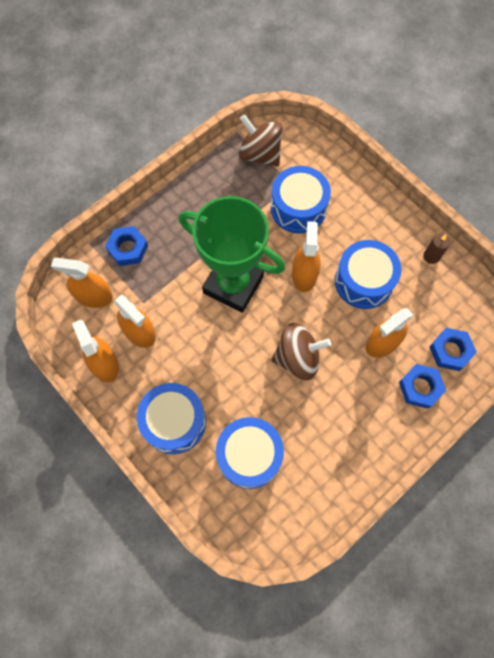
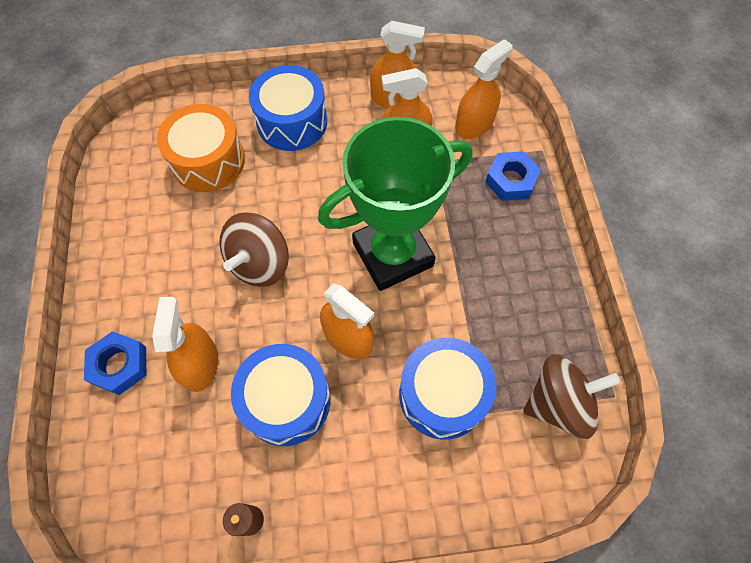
camera: 125 degrees right, 5 degrees down
blue drum [216,417,284,489] -> orange drum [157,104,245,192]
blue nut [429,328,477,371] -> none

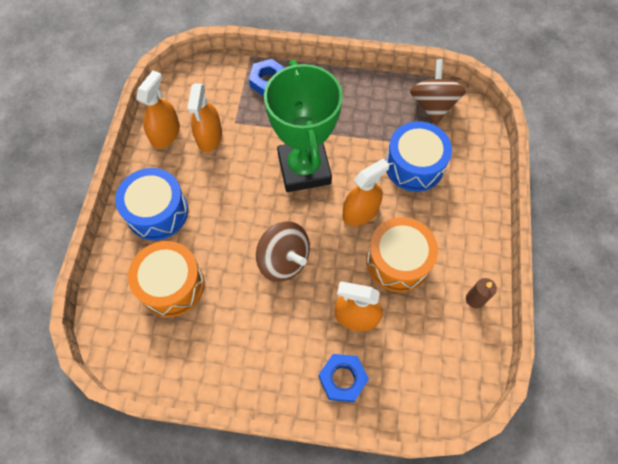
camera: 75 degrees left, 0 degrees up
blue drum [231,344,331,446] -> orange drum [366,217,438,292]
orange spray bottle [455,39,513,139] -> none

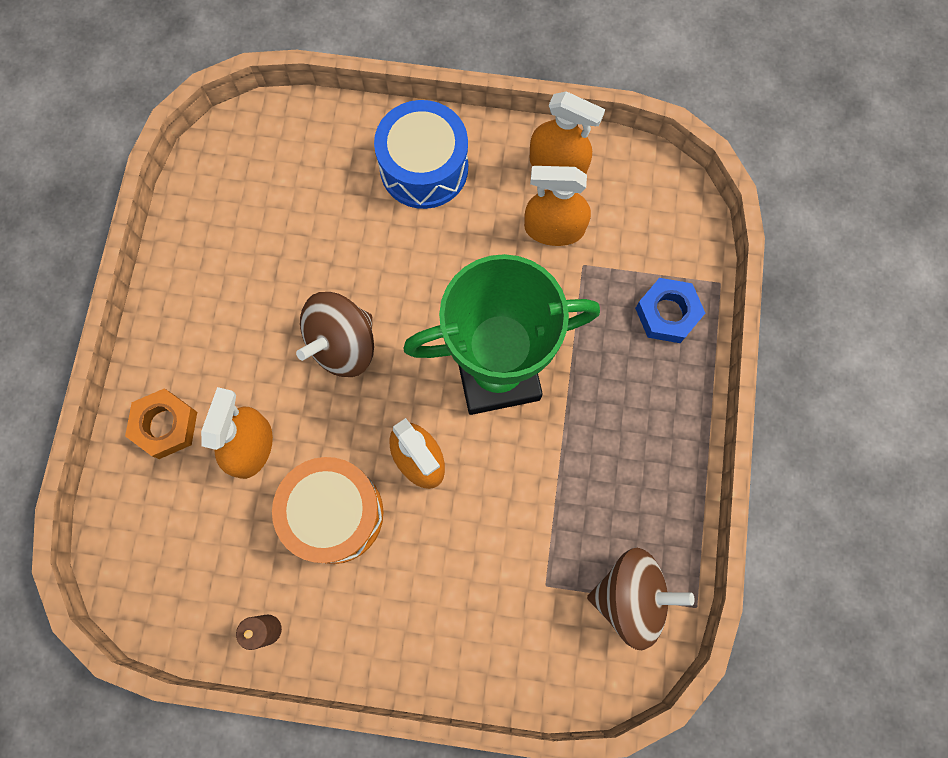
camera: 90 degrees right, 10 degrees up
orange drum [128,241,205,317] -> none
blue nut [319,354,369,402] -> orange nut [125,389,197,459]
blue drum [386,121,452,192] -> none

